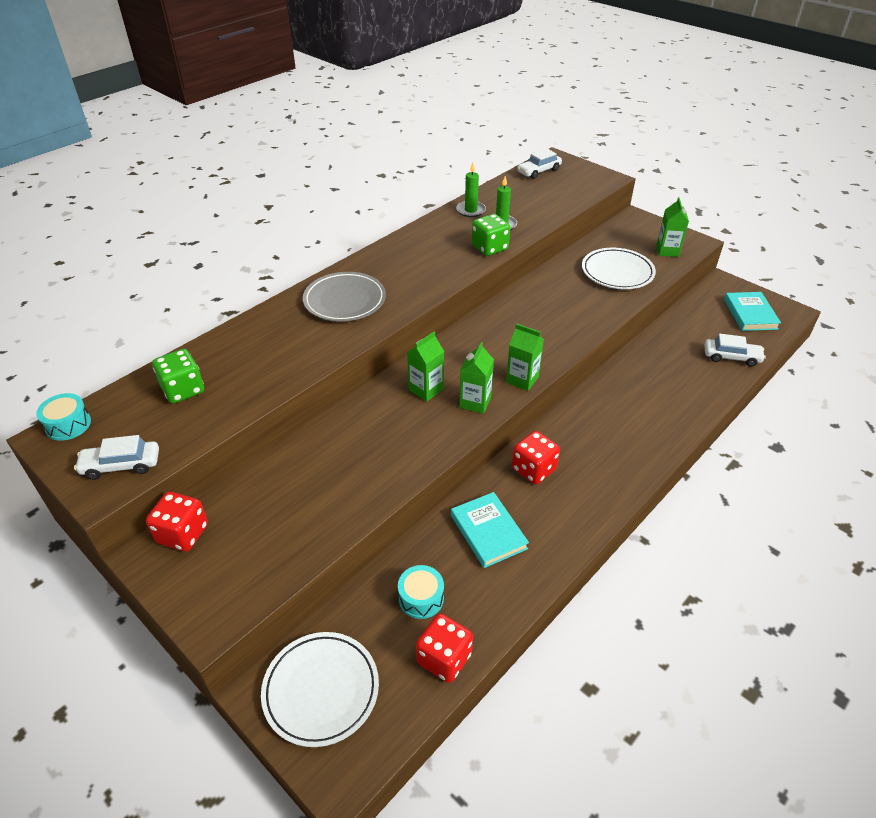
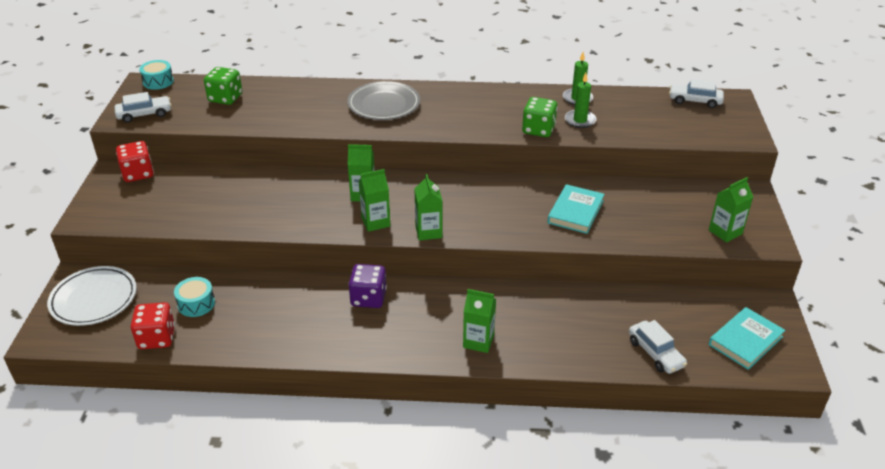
camera: 50 degrees right, 5 degrees down
white car [74,435,159,480] -> white car turned 120 degrees clockwise [114,92,172,123]
turquoise book [451,492,529,568] -> turquoise book moved to [547,184,605,234]
red dice [512,431,560,484] -> purple dice [348,264,387,308]
white plate [582,248,656,289] -> none
none -> green carton [463,289,496,353]

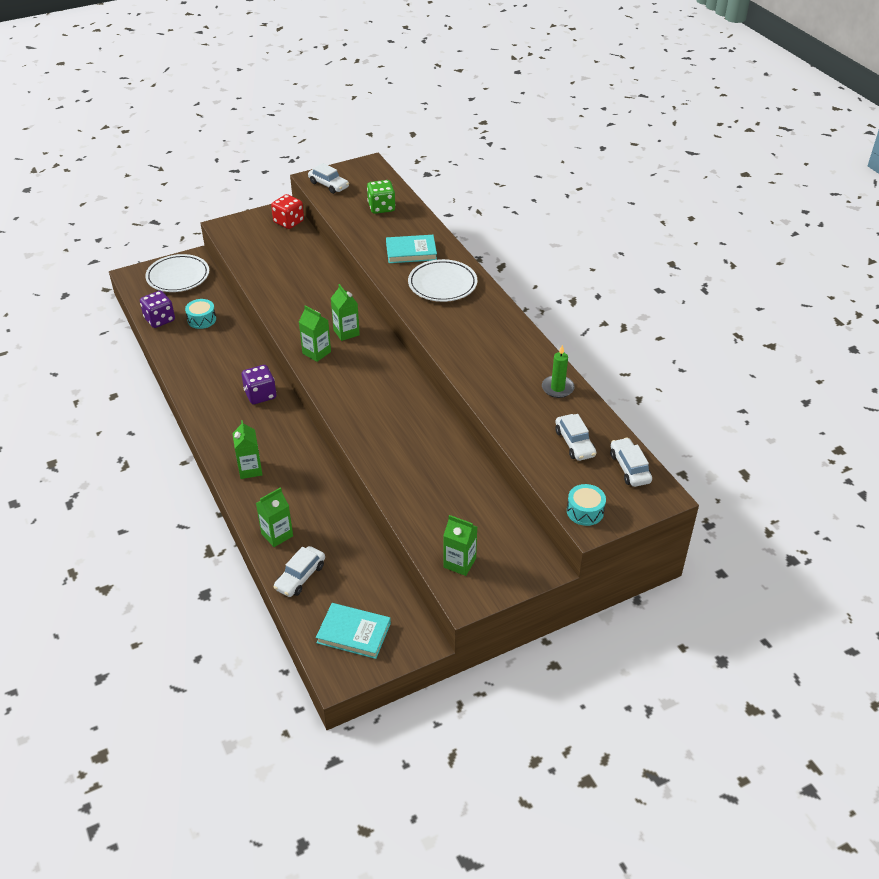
camera: 60 degrees right, 5 degrees up
red dice [131,302,175,349] -> purple dice [140,291,175,328]
turquoise drum [139,60,174,90] -> turquoise drum moved to [567,484,606,526]
grey plate [347,81,420,120] -> white plate [408,259,477,302]
green carton [415,174,442,240] -> green carton moved to [256,487,293,547]
green dice [522,97,557,137] -> none
turquoise book [547,184,605,234] -> turquoise book moved to [386,235,437,263]
green candle [565,73,597,128] -> none
none -> white car [555,414,596,461]

